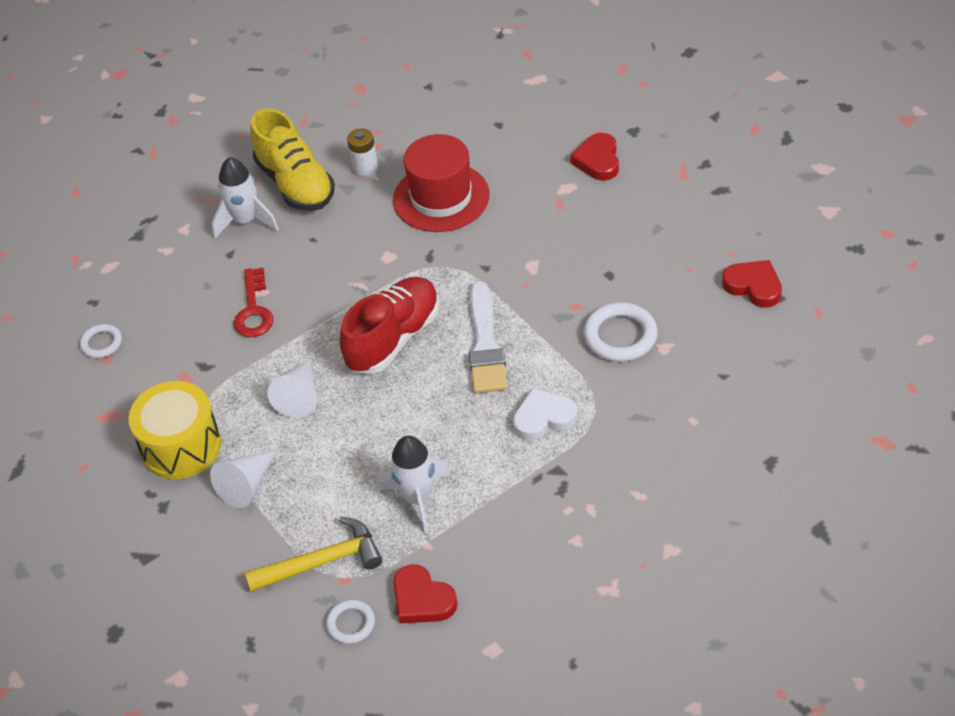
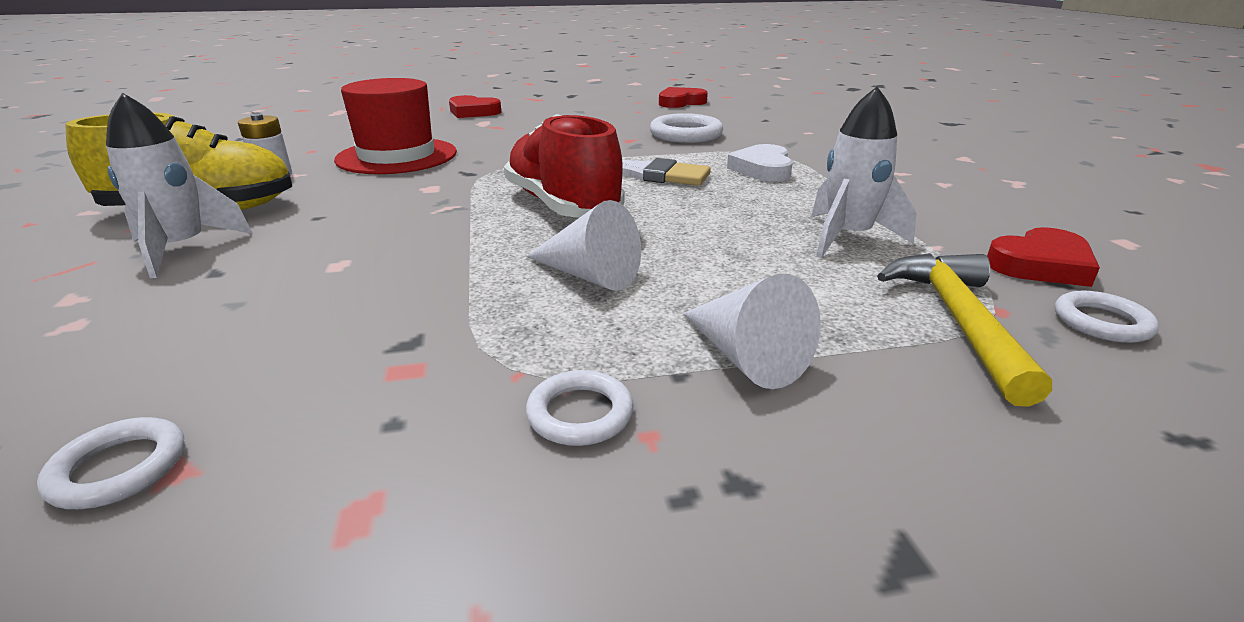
camera: 70 degrees left, 20 degrees down
yellow drum [128,381,221,479] -> white ring [526,370,634,446]
red key [234,268,274,337] -> none

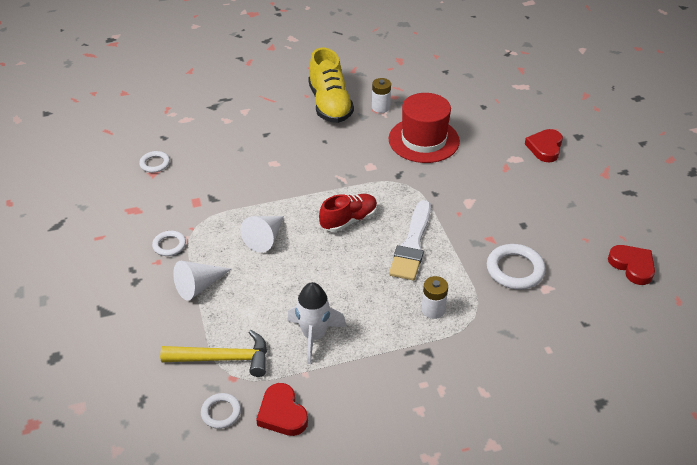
camera: 85 degrees right, 15 degrees up
white rocket [106,93,253,278] -> none
red shoe [504,114,625,217] -> red shoe [319,194,377,232], size x0.66
white heart [727,144,793,182] -> white battery [422,276,448,319]

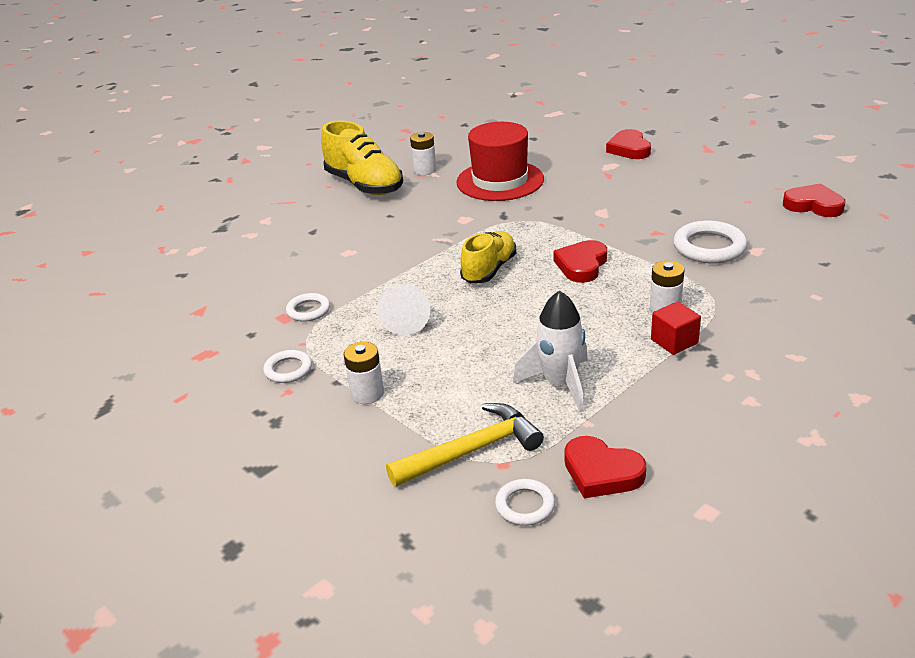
camera: 25 degrees left, 10 degrees down
white ring [139,151,170,173] -> white ring moved to [286,293,330,322]
white cone [173,261,231,300] -> white battery [344,342,384,404]
red shoe [319,194,377,232] -> yellow shoe [460,231,517,283]
white brush [389,200,431,281] -> red heart [553,240,607,283]
none -> red cube [651,301,701,355]

